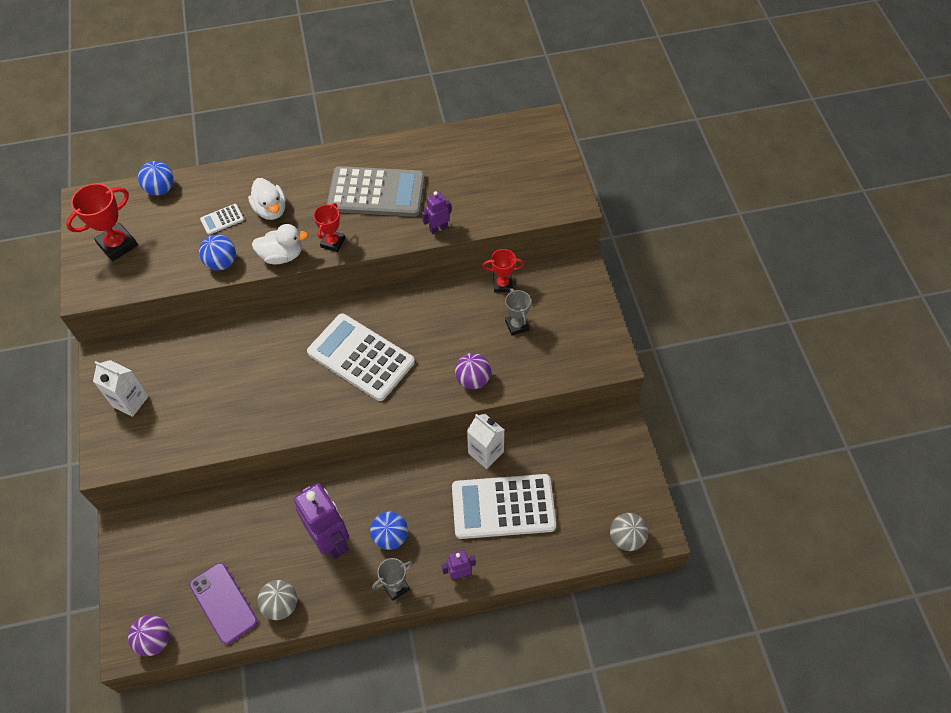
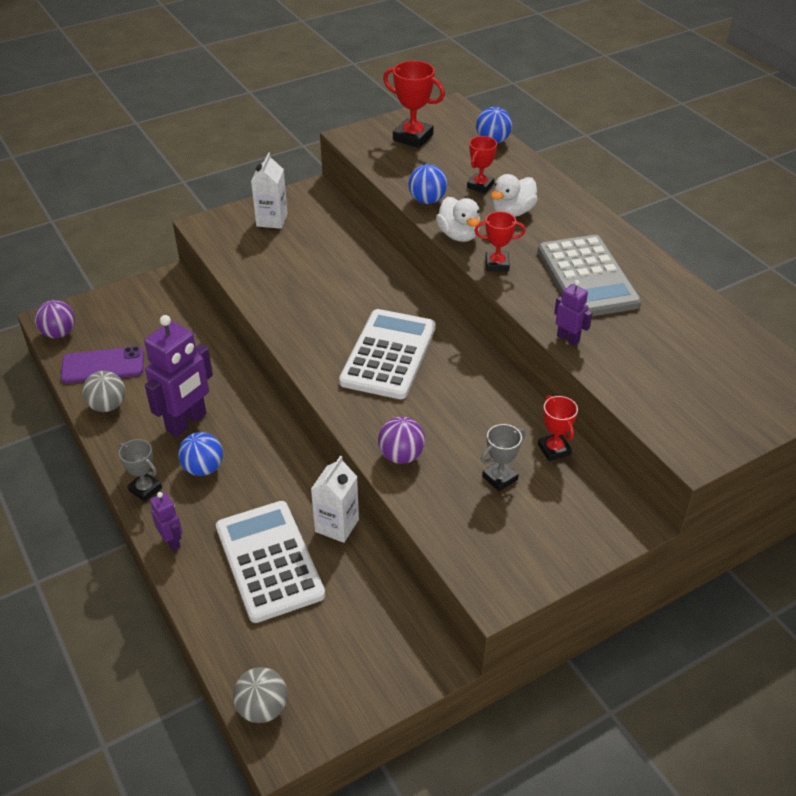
camera: 70 degrees right, 15 degrees down
purple phone [189,563,258,644] -> purple phone turned 45 degrees clockwise [61,346,144,383]
white calculator [200,204,244,235] -> red trophy [467,136,497,194]

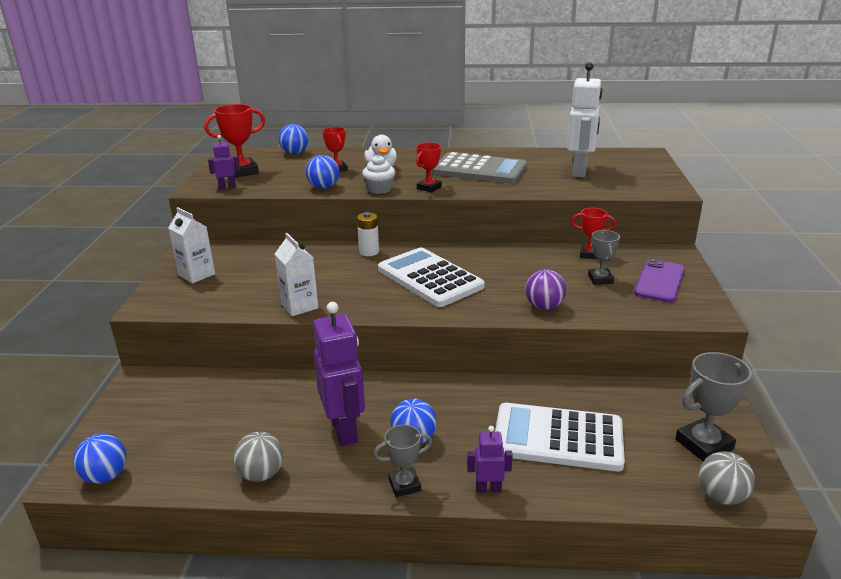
camera: 55 degrees left, 15 degrees down
purple ball [35,300,75,338] -> blue ball [73,434,126,484]
purple phone [61,346,144,383] -> purple phone moved to [634,259,685,303]
white carton [311,456,359,543] -> white carton moved to [275,233,318,316]
white duck [436,197,480,242] -> white cupcake [362,155,395,194]
purple robot [554,280,592,346] -> purple robot moved to [208,135,240,189]
none -> white battery [357,212,379,256]
none -> white robot [567,62,602,177]
none -> grey trophy [675,352,752,461]

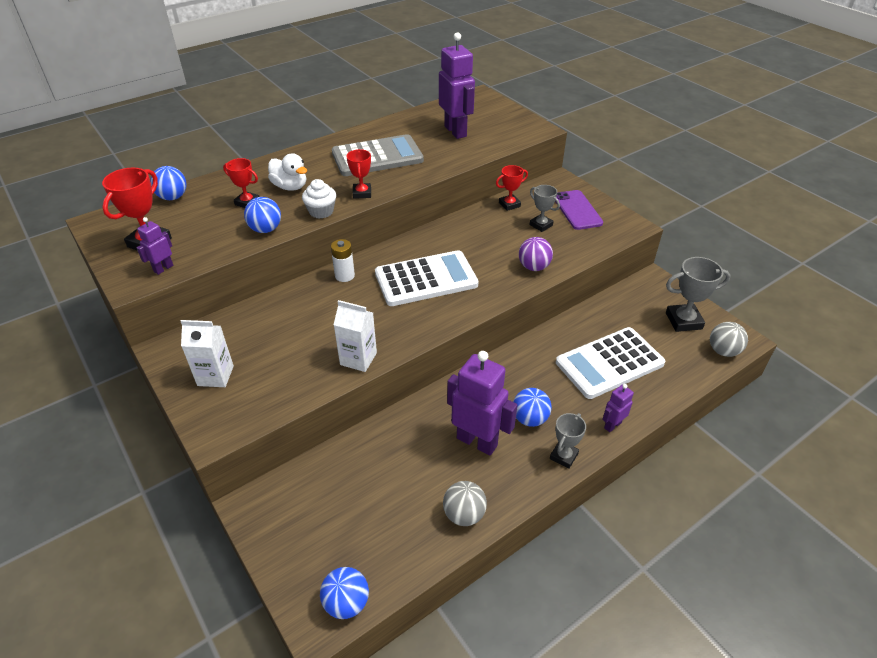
camera: 40 degrees left, 15 degrees up
white calculator [378,247,485,307] -> white calculator turned 150 degrees clockwise [375,250,479,306]
white robot [567,62,602,177] -> purple robot [439,32,475,139]
grey trophy [675,352,752,461] -> grey trophy turned 60 degrees clockwise [666,257,731,332]

